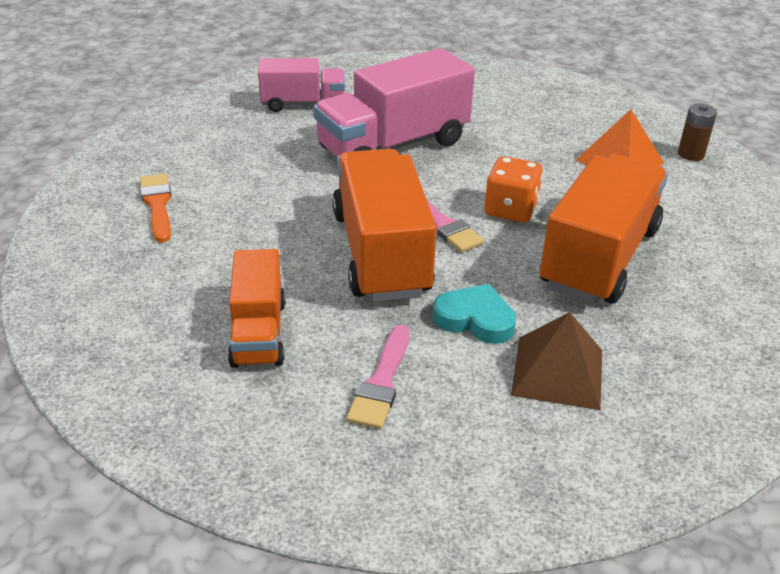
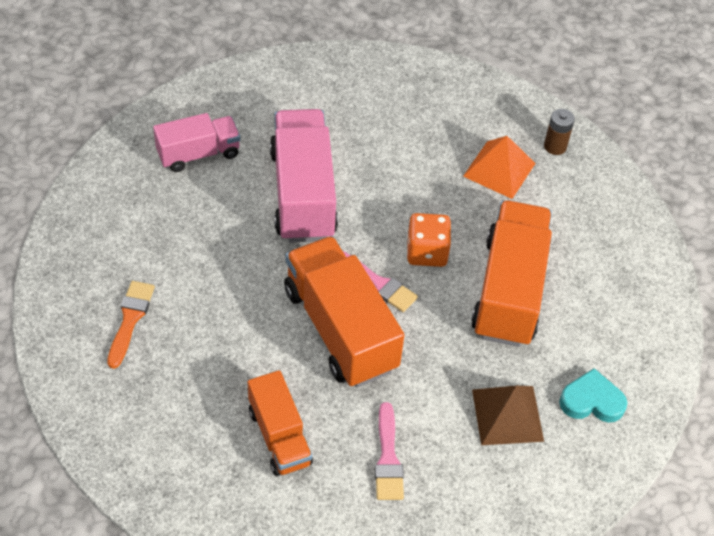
camera: 20 degrees left, 15 degrees up
orange brush [140,174,172,243] -> orange brush turned 45 degrees clockwise [107,281,155,369]
pink truck [313,48,475,158] -> pink truck turned 135 degrees clockwise [270,109,338,243]
turquoise heart [433,284,516,344] -> turquoise heart moved to [559,368,627,422]

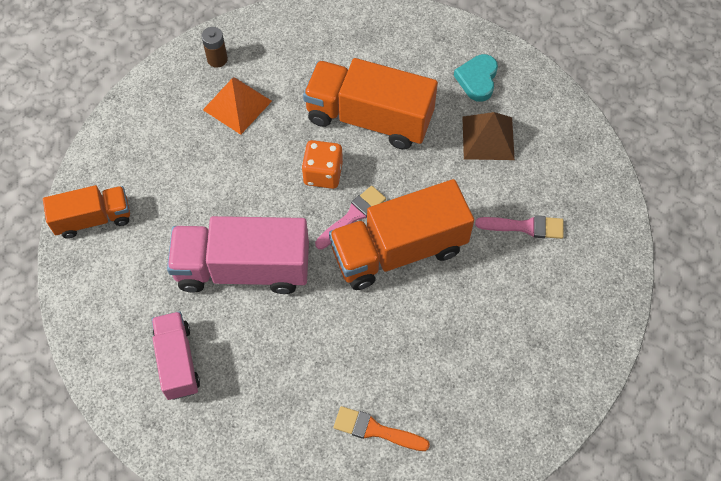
camera: 80 degrees left, 10 degrees up
orange truck [247,370,313,476] -> orange truck moved to [43,185,130,239]

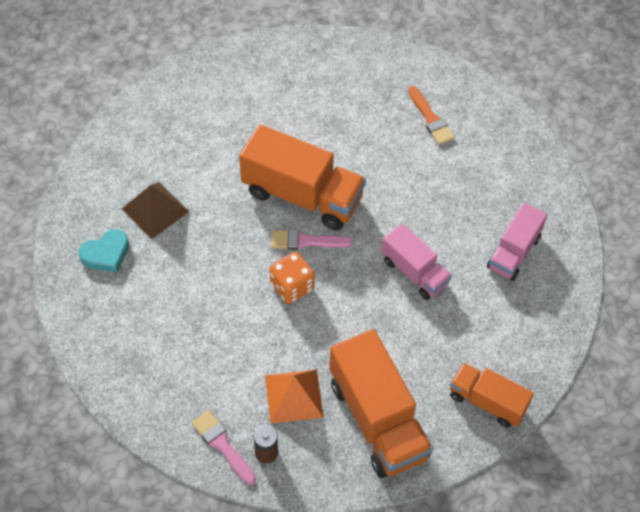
camera: 135 degrees left, 5 degrees down
pink truck [167,216,309,294] -> pink truck [382,224,452,300], size x0.59
orange truck [303,58,438,150] -> orange truck moved to [329,329,433,478]
pink brush [475,215,564,239] -> pink brush moved to [192,410,256,485]

